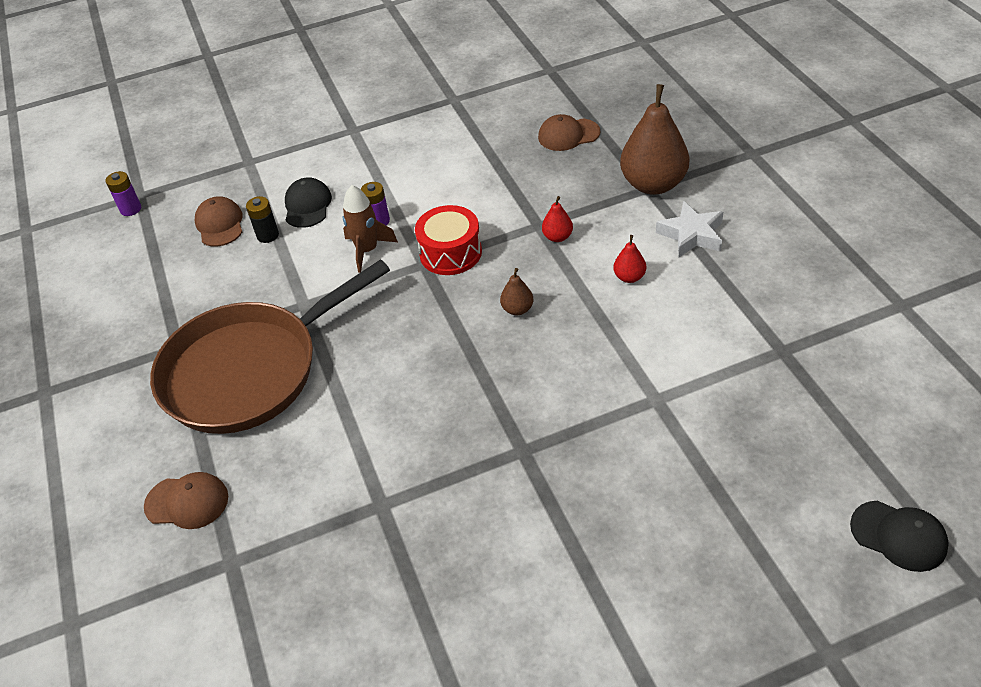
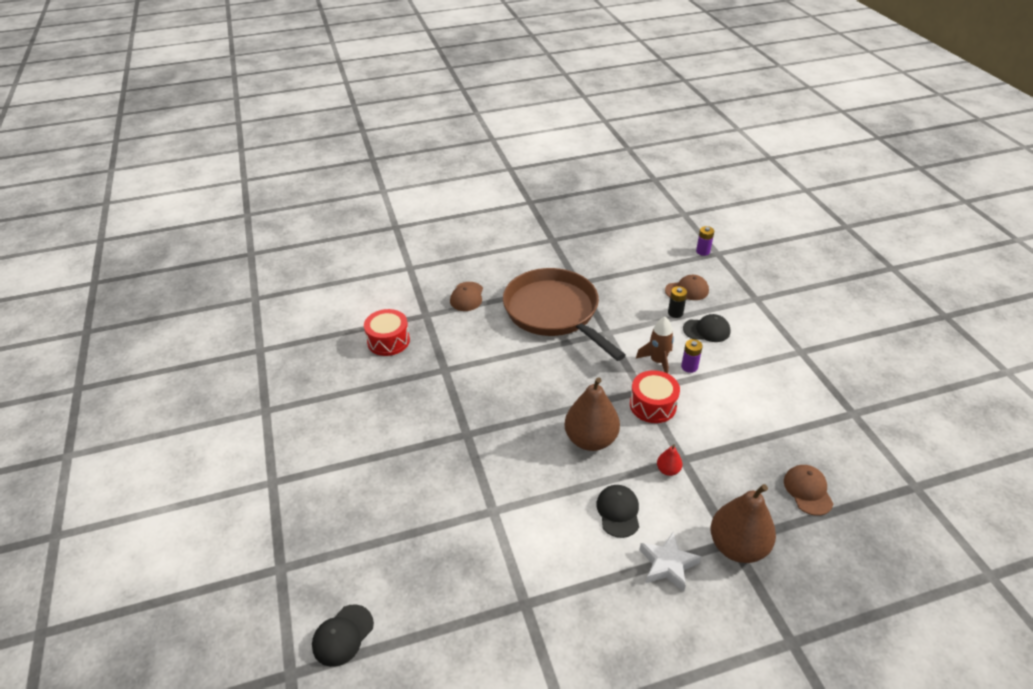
camera: 90 degrees right, 5 degrees down
brown pear [500,268,533,316] -> brown pear [565,377,620,451], size x2.26
red pear [613,235,646,283] -> black cap [596,485,639,538]
none -> red drum [364,309,410,356]

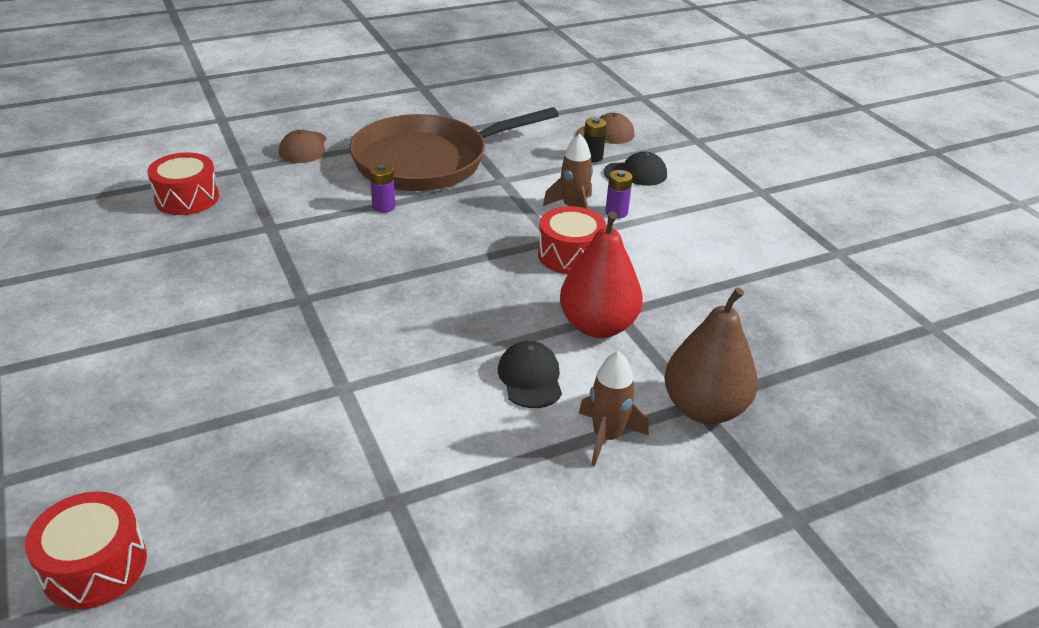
camera: 10 degrees left, 5 degrees down
black cap [312,604,374,667] -> red drum [25,492,147,609]
brown pan [503,268,626,361] -> brown pan turned 75 degrees counterclockwise [349,107,559,191]
brown pear [565,377,620,451] -> none
white star [639,532,701,592] -> brown rocket [579,351,649,466]
red pear [657,444,682,476] -> red pear [560,211,643,338], size x2.26
purple battery [696,226,714,256] -> purple battery moved to [370,164,395,213]
brown cap [784,465,833,516] -> none

